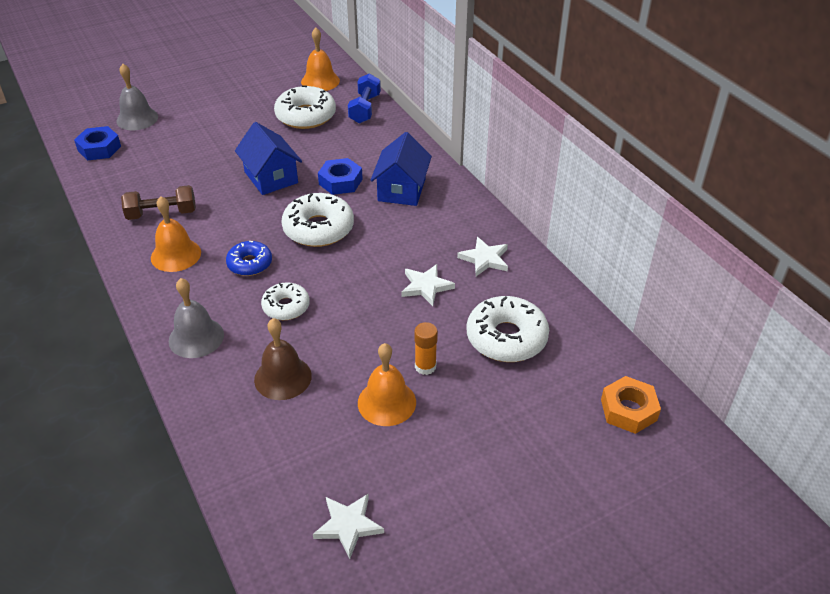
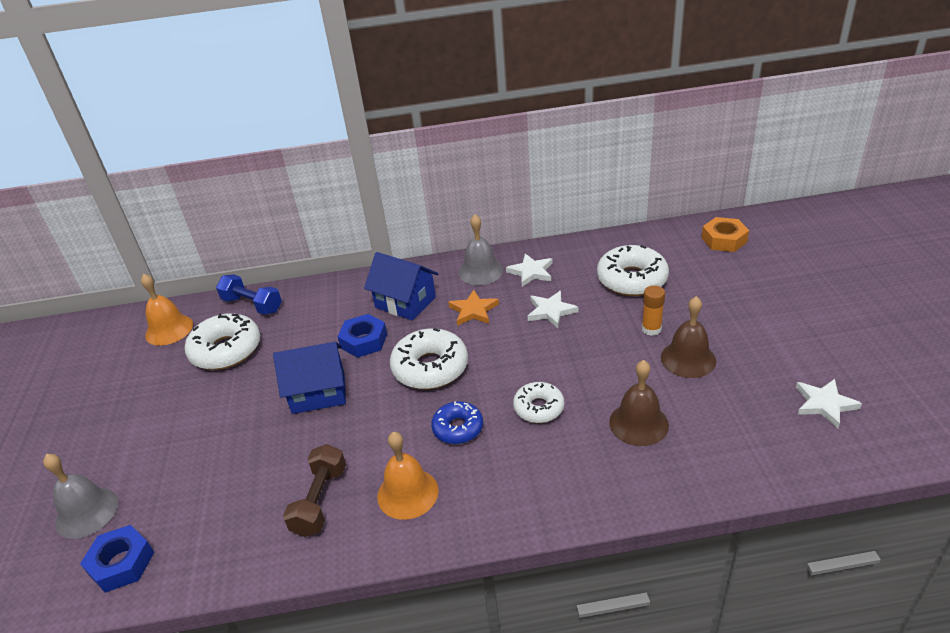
camera: 65 degrees left, 5 degrees down
grey bell [169,278,224,358] -> grey bell moved to [459,214,503,285]
orange bell [358,343,416,426] -> brown bell [661,296,716,378]
none -> orange star [448,290,499,326]

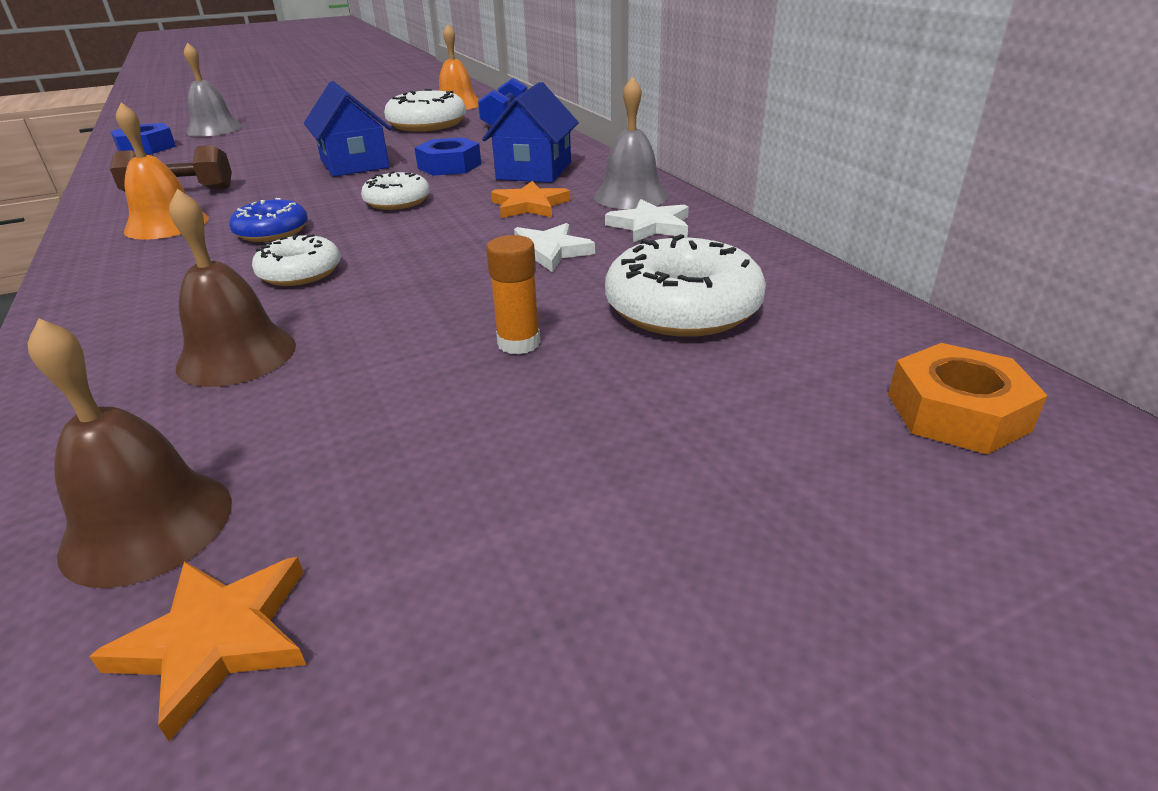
camera: 70 degrees right, 5 degrees down
white donut [390,328,468,389] -> white donut [361,171,430,210], size x0.61
brown bell [661,296,716,378] -> brown bell moved to [27,318,232,588]
white star [796,379,862,428] -> orange star [89,557,306,741]

